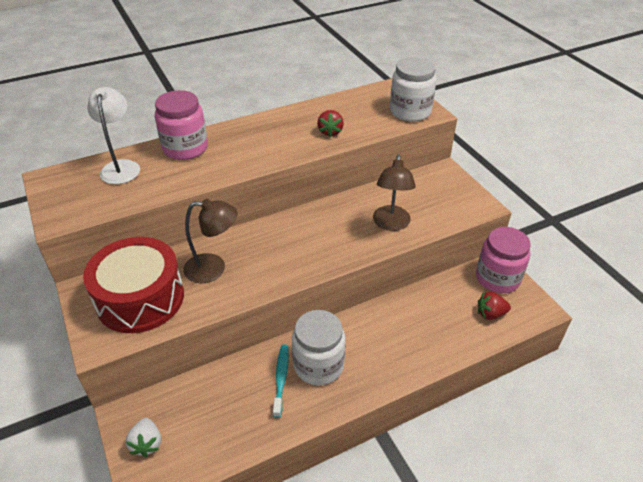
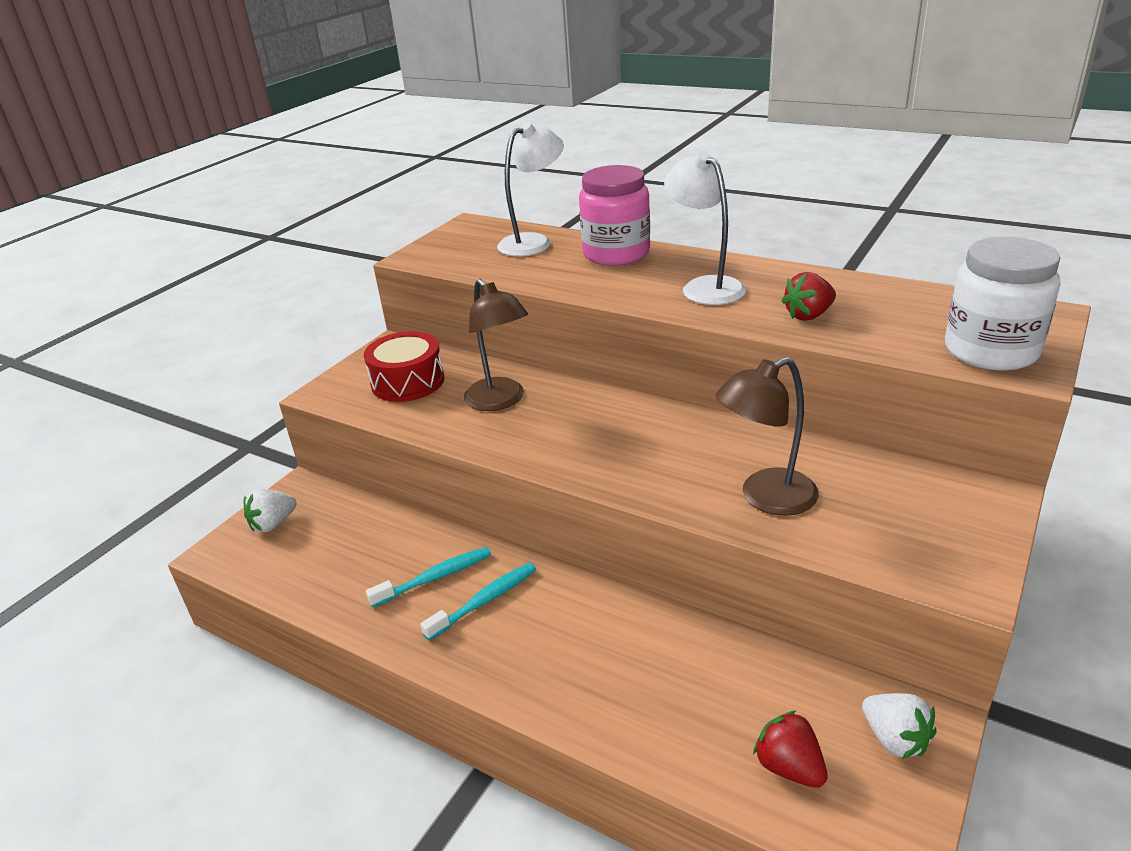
camera: 60 degrees right, 10 degrees down
red drum [83,237,184,333] -> red drum [364,331,444,402], size x0.63
white jar [292,310,345,385] -> turquoise toothbrush [420,563,536,641]
pink jar [476,227,531,293] -> white strawberry [862,693,937,759]
none -> white lamp [664,151,746,305]

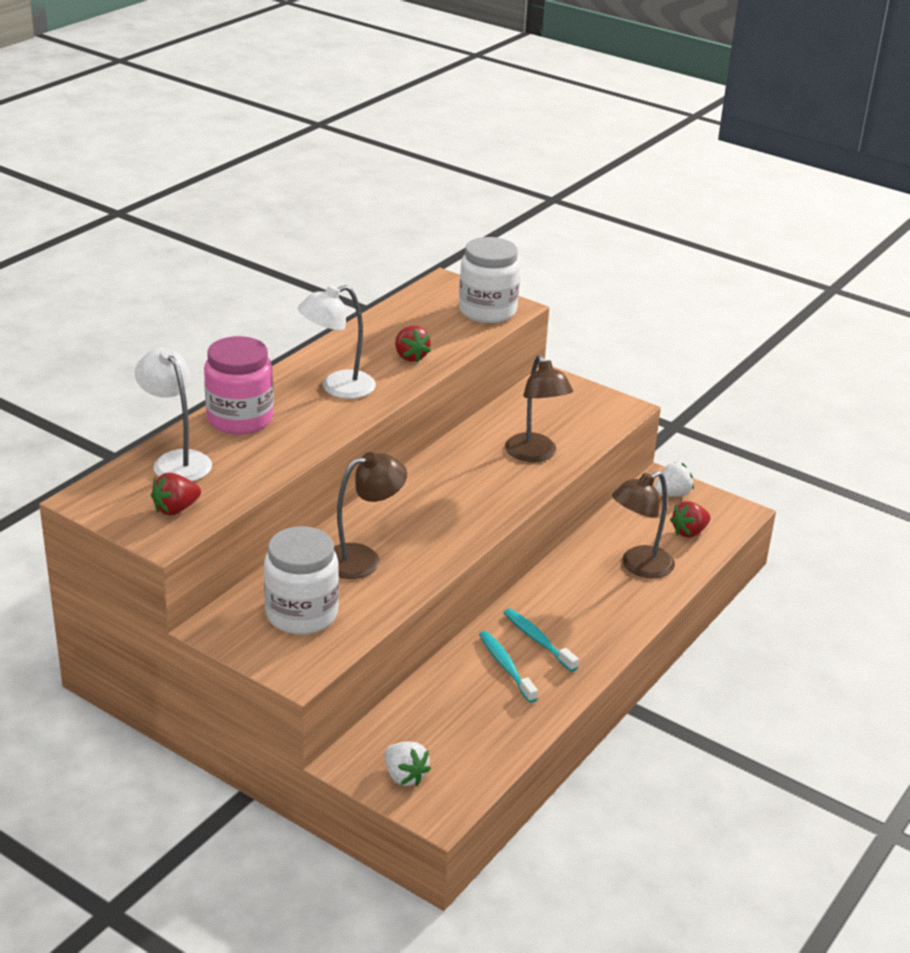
camera: 90 degrees left, 0 degrees up
red drum [364,331,444,402] -> white jar [264,526,339,635]
none -> red strawberry [151,473,201,515]
none -> brown lamp [612,471,675,578]

